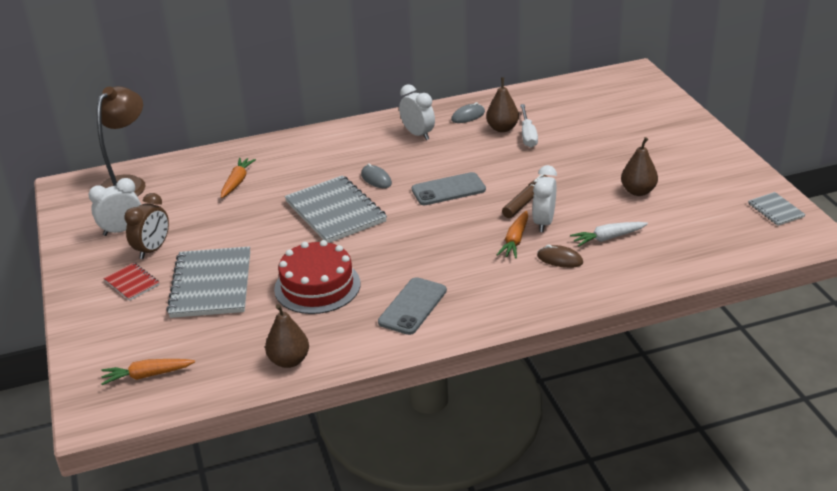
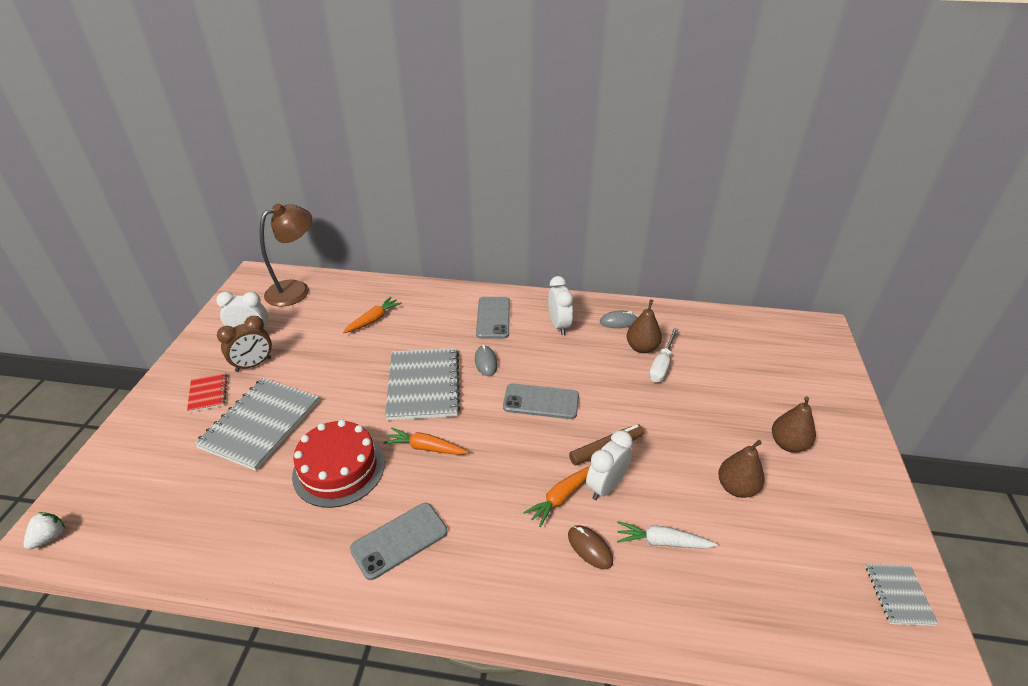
camera: 25 degrees right, 5 degrees up
orange carrot [101,359,195,385] -> orange carrot moved to [384,427,468,455]
brown pear [265,304,309,368] -> brown pear moved to [772,396,816,453]
none -> white strawberry [24,512,65,550]
none -> grey phone [476,297,510,339]

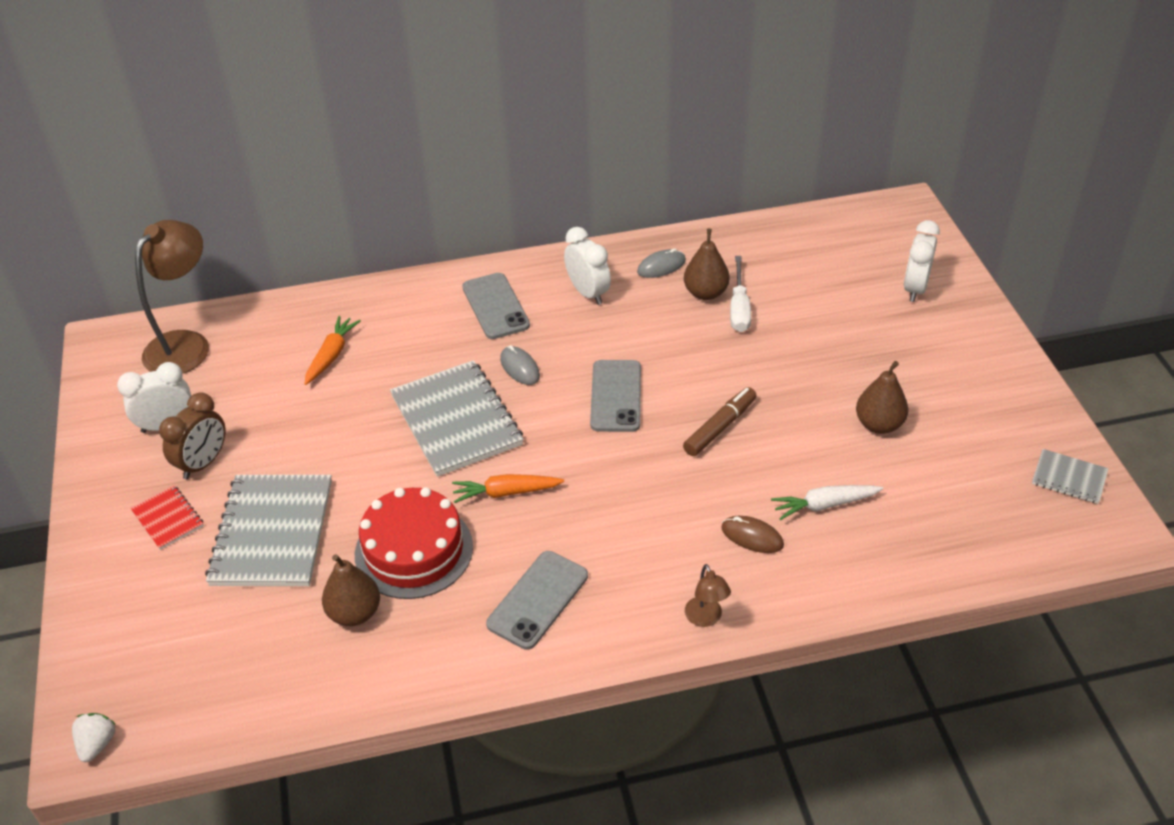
camera: 20 degrees left, 5 degrees up
grey phone [503,383,579,419] -> grey phone turned 75 degrees counterclockwise [590,360,641,432]
orange carrot [523,466,590,527] -> none
white clock [586,430,633,500] -> white clock moved to [904,220,940,302]
brown pear [772,396,816,453] -> brown pear moved to [322,554,380,626]
grey notebook [866,564,938,626] -> grey notebook turned 45 degrees counterclockwise [1032,449,1109,504]
none -> brown lamp [685,564,731,627]

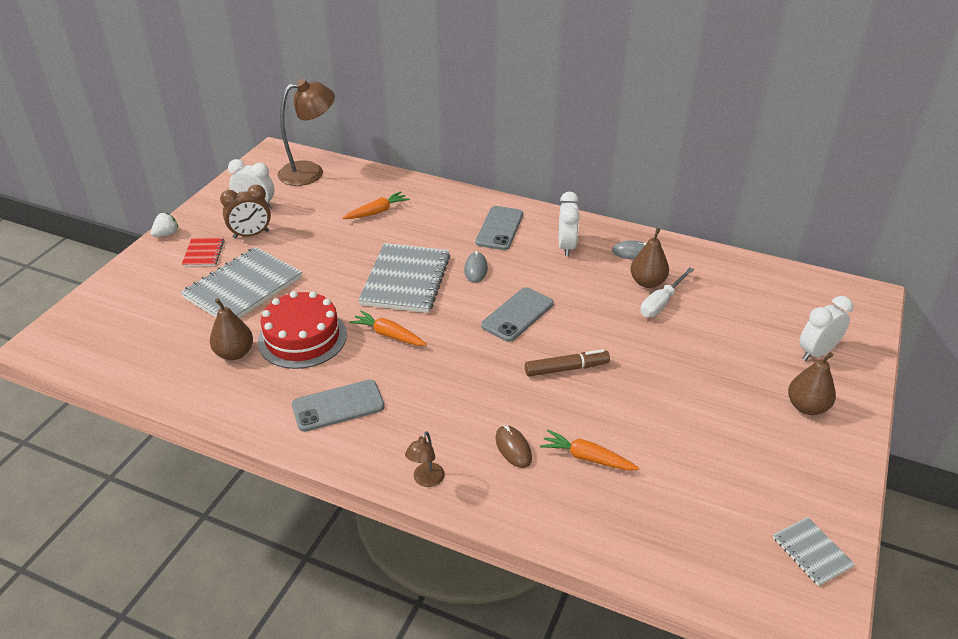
camera: 35 degrees right, 5 degrees down
white strawberry [72,713,116,762] -> white strawberry moved to [151,213,179,237]
white carrot [771,485,883,520] -> orange carrot [540,430,639,471]
brown pear [856,361,908,434] -> brown pear moved to [788,352,836,415]

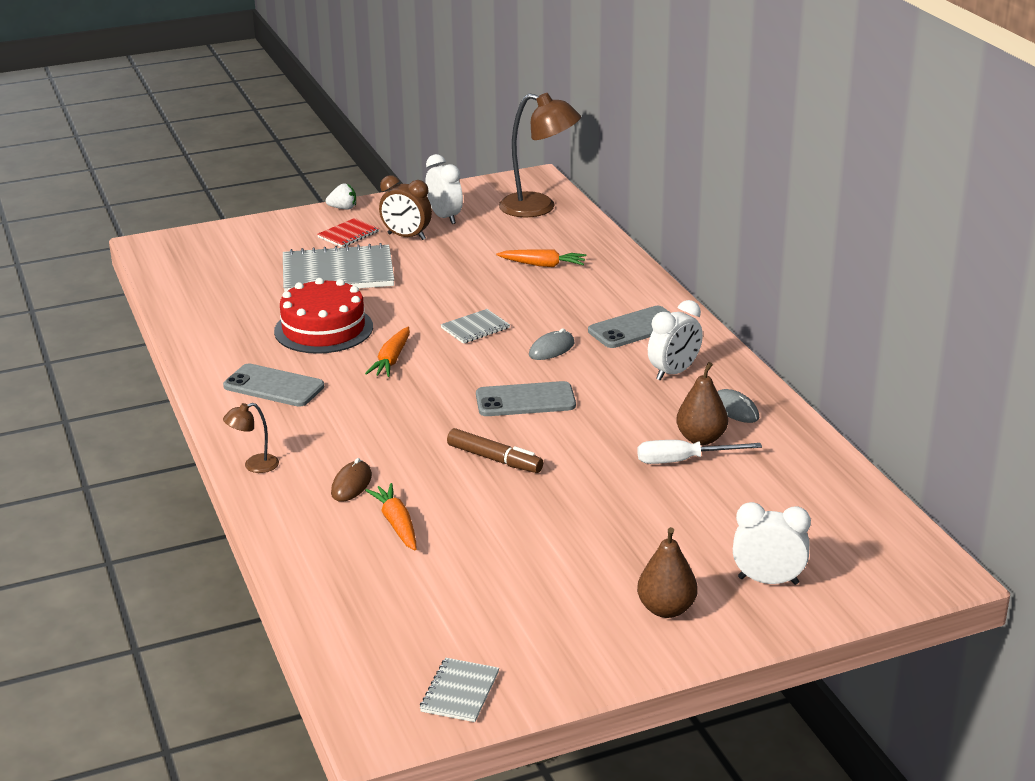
camera: 45 degrees right, 10 degrees down
brown pear [210,298,253,360] -> none
orange carrot [349,310,427,346] -> orange carrot turned 150 degrees counterclockwise [365,327,410,377]
grey notebook [358,243,450,313] -> grey notebook [441,309,510,344], size x0.49

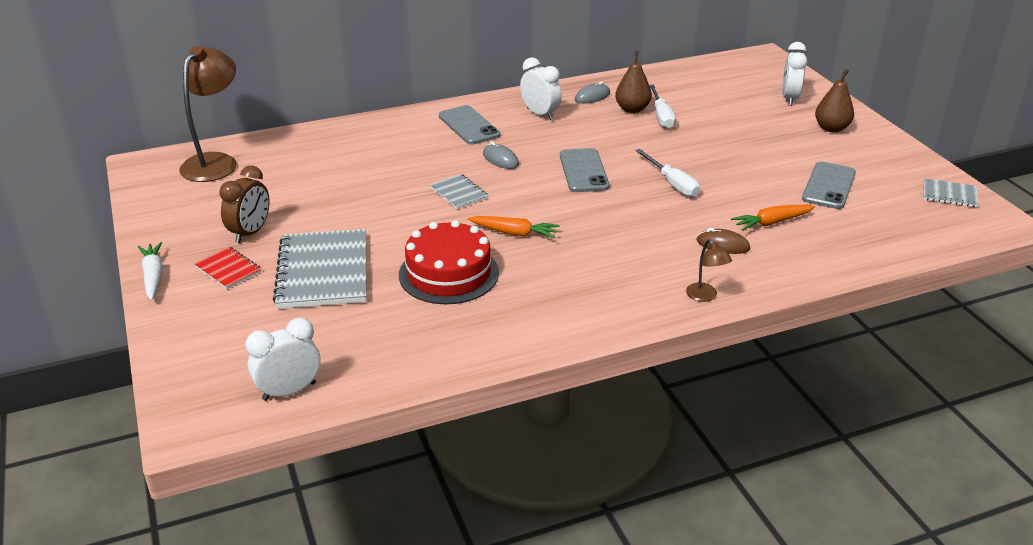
camera: 90 degrees left, 5 degrees up
grey phone [223,364,324,407] -> grey phone moved to [802,161,856,209]
white strawberry [326,183,356,210] -> white carrot [138,242,163,300]
white clock [425,154,463,224] -> white clock moved to [245,318,321,401]
brown marker [447,428,544,473] -> white screwdriver [635,149,700,197]
orange carrot [496,249,586,267] -> none

